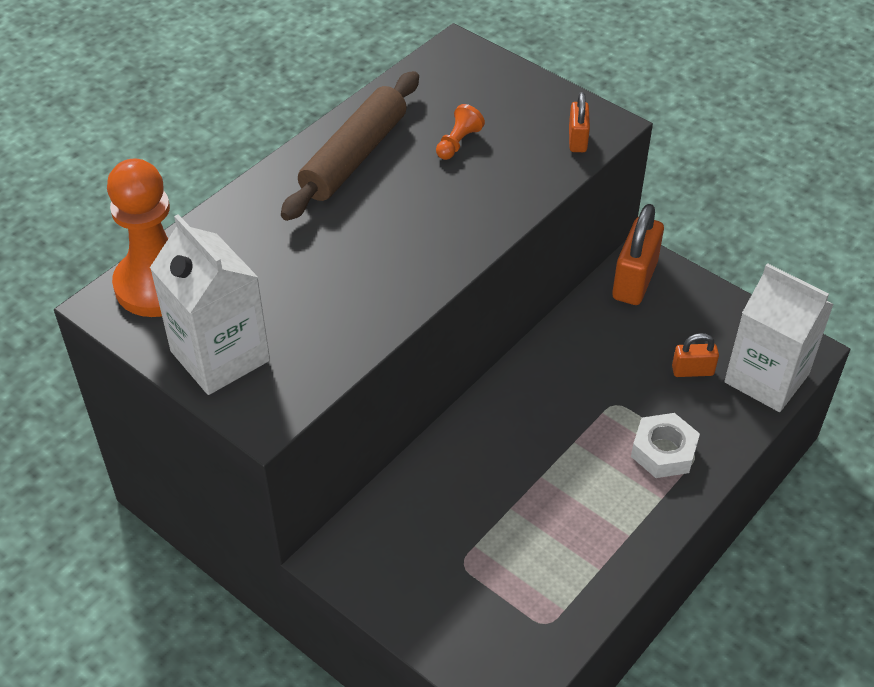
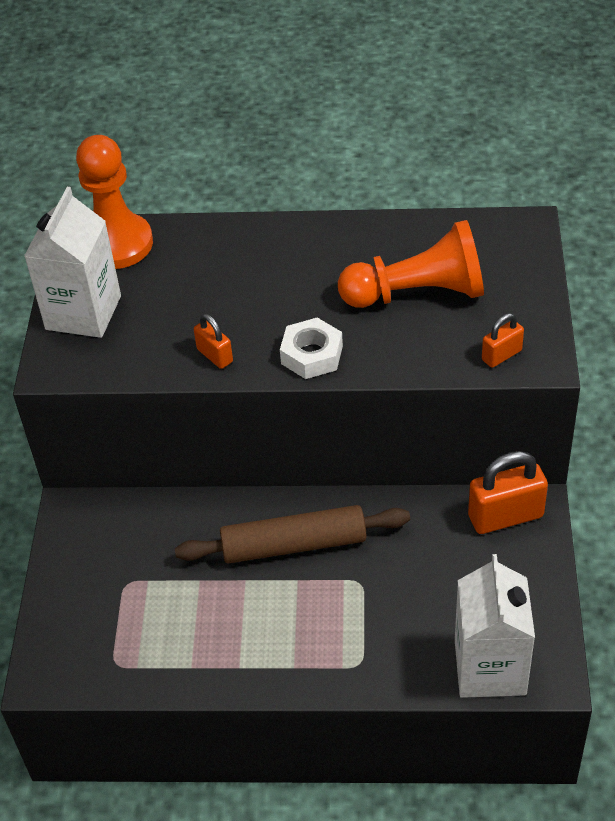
camera: 55 degrees right, 0 degrees up
brown rolling pin [281,71,419,221] -> brown rolling pin moved to [175,505,410,564]
orange pawn [436,104,485,160] -> orange pawn [338,220,484,308], size x2.41
white nut [631,413,700,478] -> white nut moved to [280,318,343,379]
orange padlock [672,333,719,377] -> orange padlock moved to [194,314,233,369]

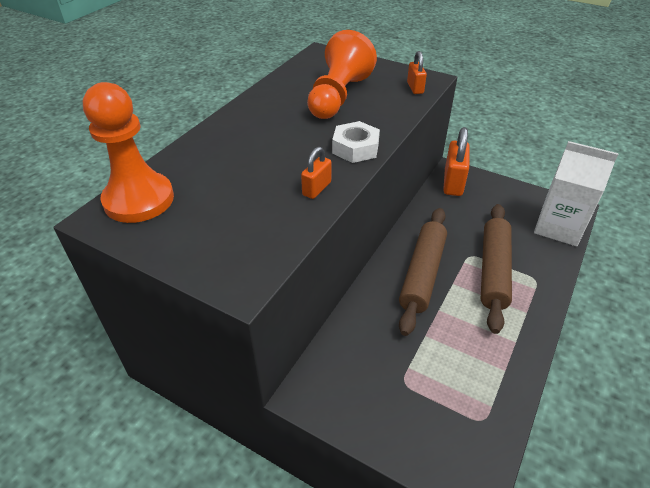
camera: 65 degrees left, 5 degrees down
white carton [24,187,121,338] -> none
orange padlock [194,314,233,369] -> orange padlock turned 45 degrees counterclockwise [301,147,331,199]
none -> brown rolling pin [481,204,512,334]

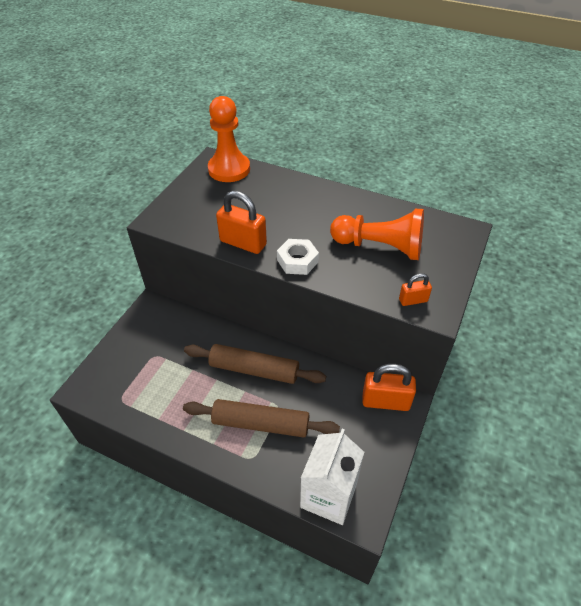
camera: 85 degrees right, 5 degrees up
orange padlock [301,147,331,199] -> orange padlock [216,191,267,254], size x1.82

